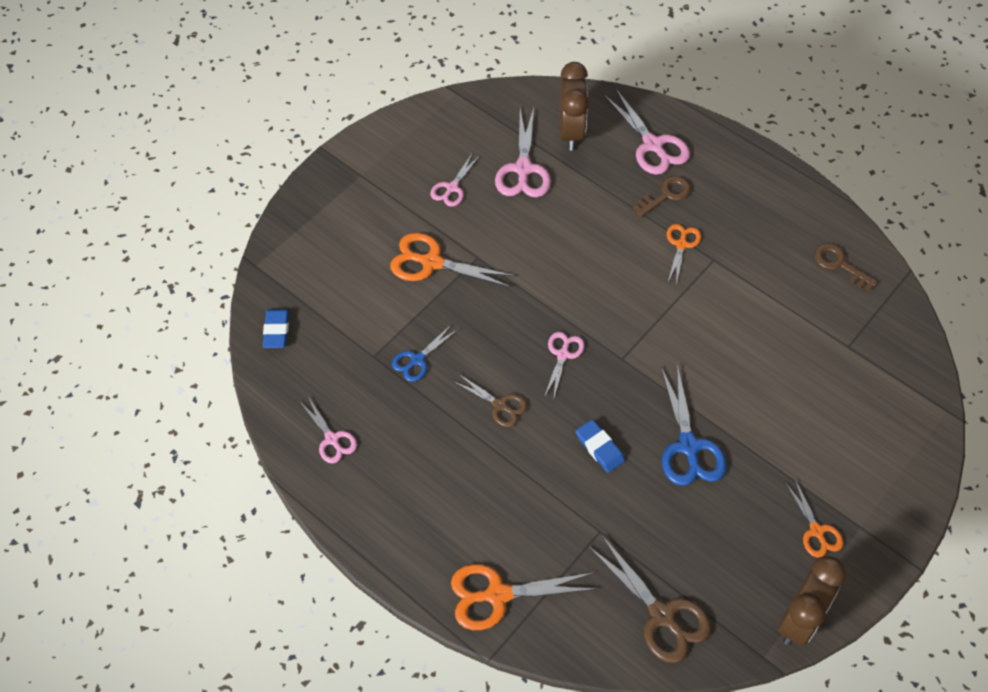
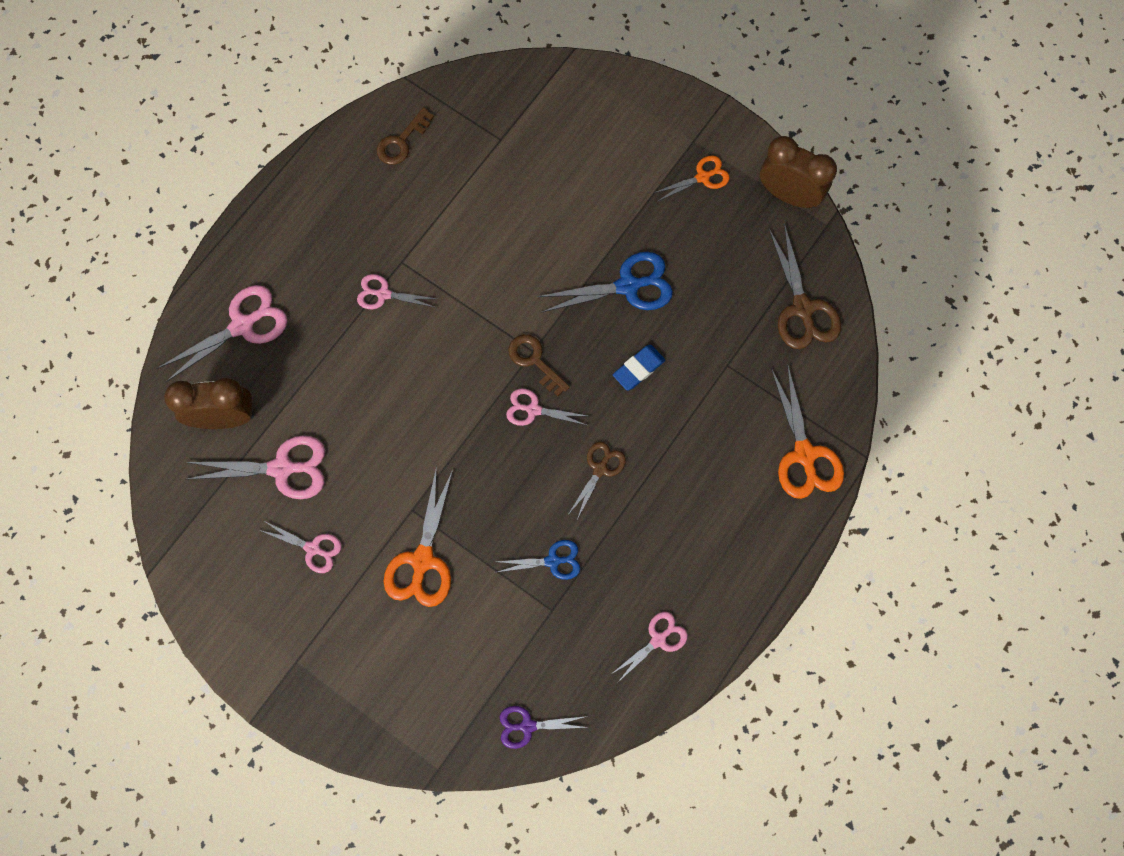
camera: 95 degrees left, 15 degrees up
blue eraser [263,309,289,348] -> purple scissors [500,706,588,749]
blue scissors [392,324,459,382] -> blue scissors turned 45 degrees counterclockwise [497,540,580,580]
brown scissors [589,536,711,663] -> brown scissors turned 120 degrees clockwise [769,223,841,349]
brown key [633,176,691,217] -> brown key moved to [508,334,570,396]
orange scissors [667,224,701,286] -> pink scissors [357,274,437,309]

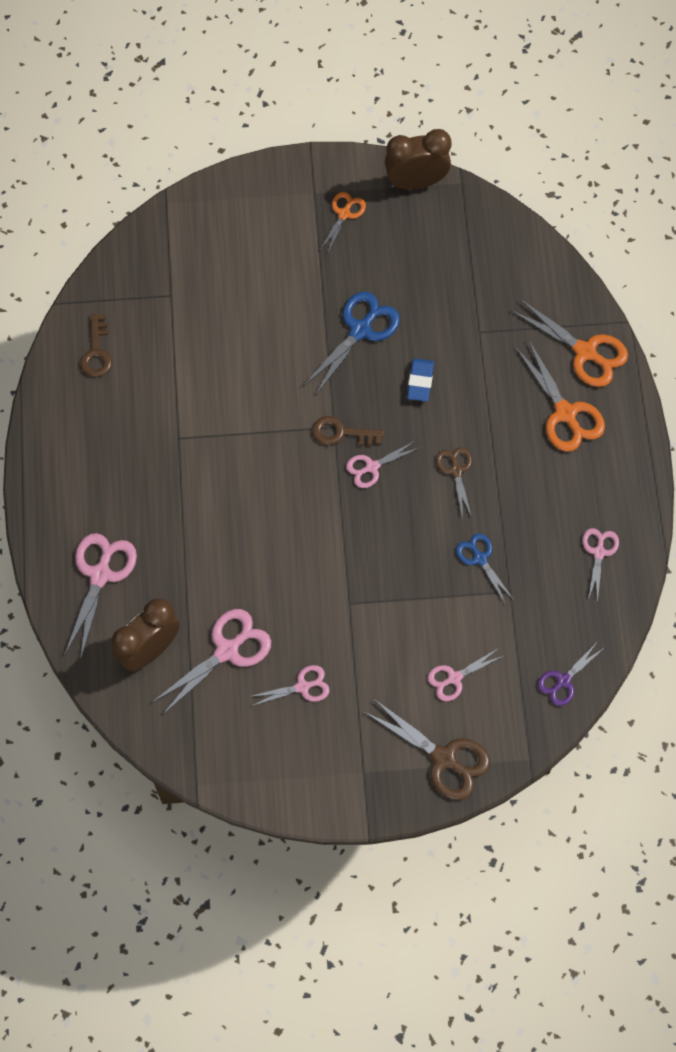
camera: 40 degrees left, 5 degrees down
pink scissors [357,274,437,309] -> pink scissors moved to [427,648,503,702]
orange scissors [384,466,453,607] -> orange scissors moved to [515,341,605,452]
blue scissors [497,540,580,580] -> blue scissors turned 75 degrees counterclockwise [456,533,514,604]
brown scissors [769,223,841,349] -> brown scissors moved to [364,698,490,800]

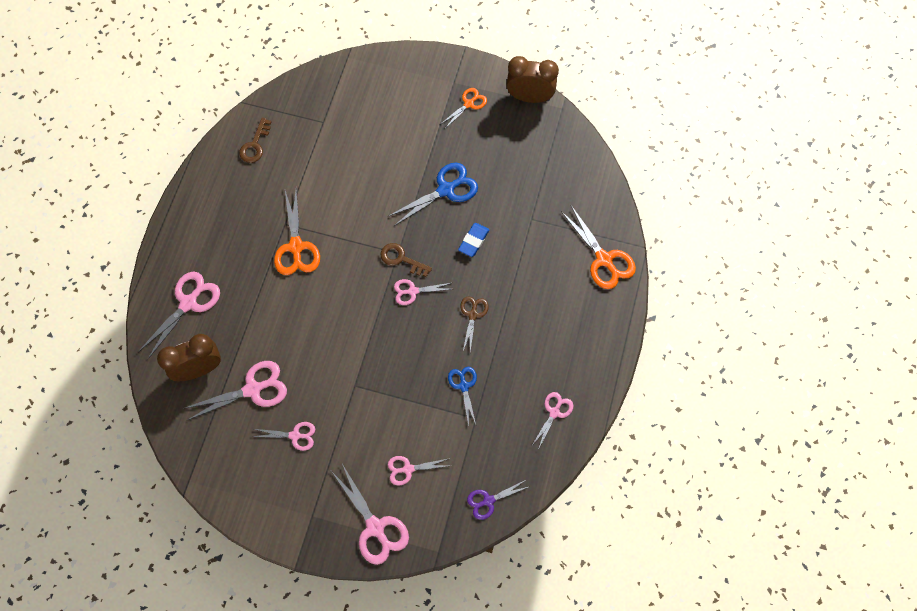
camera: 20 degrees right, 0 degrees up
brown scissors [364,698,490,800] -> pink scissors [332,464,409,565]
orange scissors [515,341,605,452] -> orange scissors moved to [274,189,320,275]

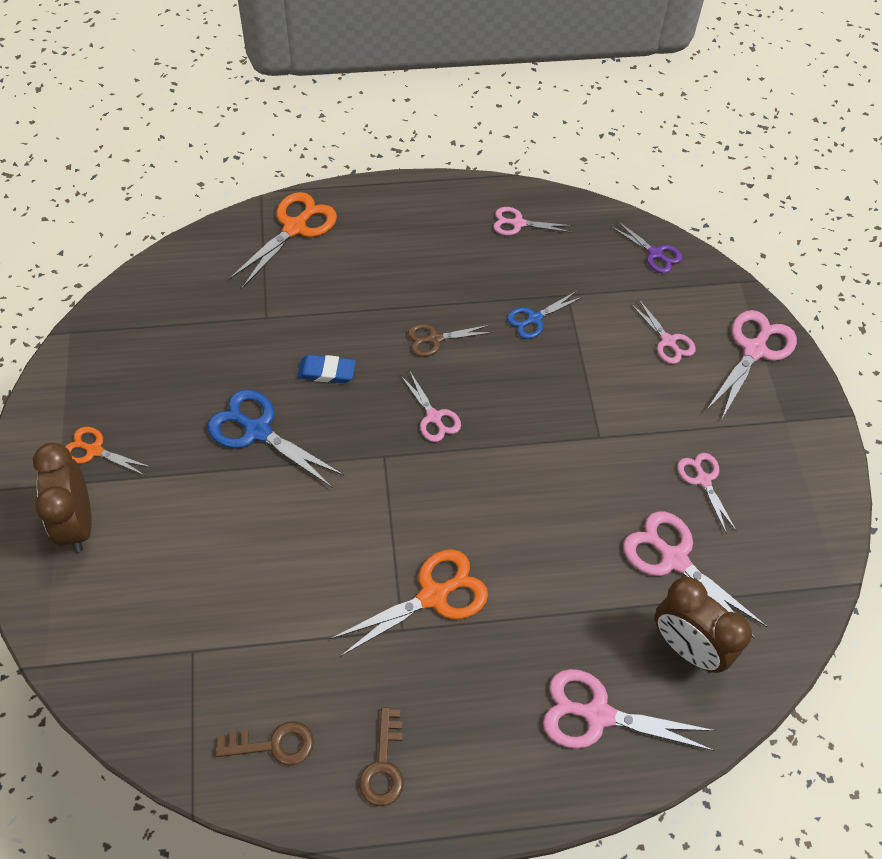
camera: 115 degrees left, 10 degrees down
brown key [380,243,432,277] -> brown key moved to [359,707,404,806]
brown clock [507,56,559,103] -> brown clock moved to [33,443,92,552]

